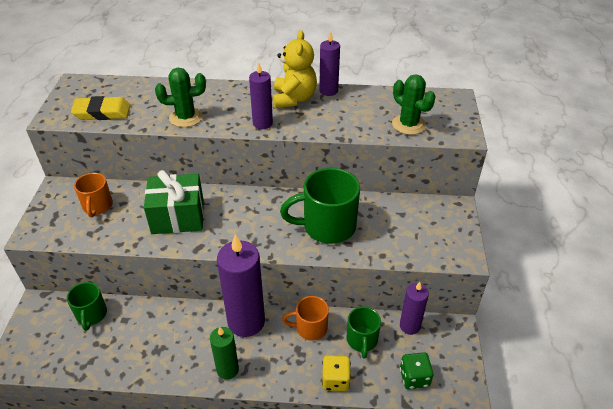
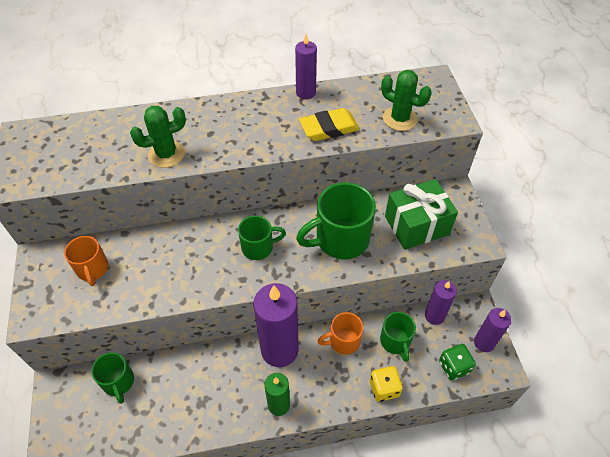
camera: 15 degrees left, 10 degrees up
yellow eraser [71,96,131,120] -> yellow eraser moved to [299,108,360,141]
green gift [144,170,204,234] -> green gift moved to [385,179,458,250]
purple candle [249,63,273,129] -> purple candle moved to [474,308,512,352]
yellow teddy bear [273,30,317,108] -> none
none -> green mug [238,216,286,260]

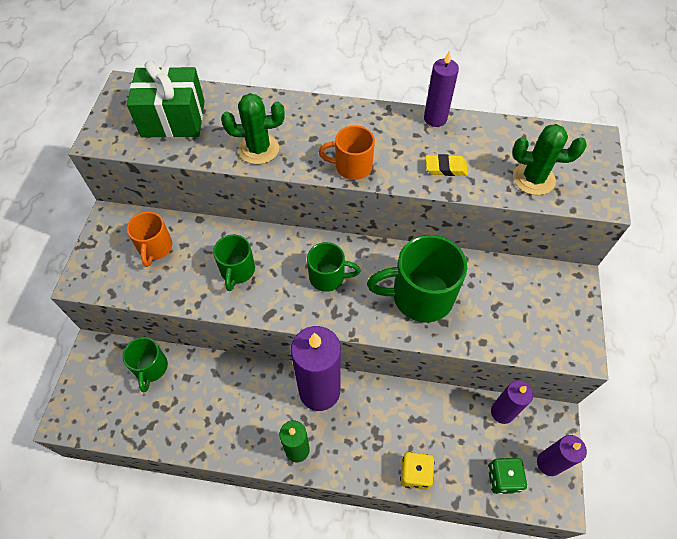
camera: 20 degrees right, 5 degrees up
yellow eraser [299,108,360,141] -> yellow eraser [426,154,468,176], size x0.63
orange mug [318,312,363,355] -> orange mug moved to [319,125,375,180]
green mug [380,312,416,362] -> green mug moved to [213,235,255,291]
green cactus [381,70,432,131] -> green cactus turned 45 degrees counterclockwise [512,124,587,195]
green gift [385,179,458,250] -> green gift moved to [127,60,205,138]

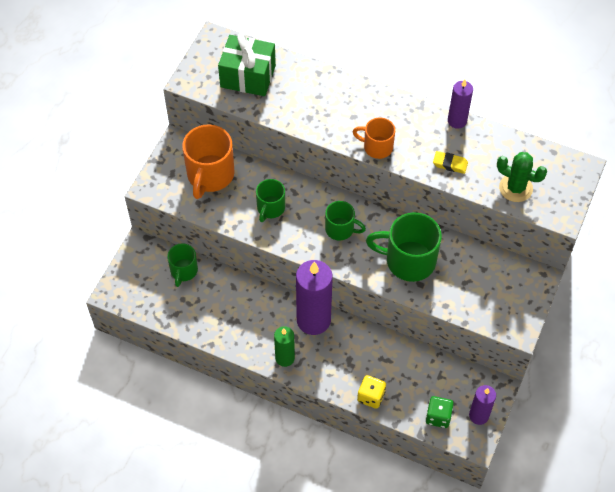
camera: 15 degrees right, 0 degrees up
orange mug [127,212,172,267] -> orange mug [182,125,235,199], size x1.71
green cactus [221,93,284,165] -> none
purple candle [491,380,533,424] -> none

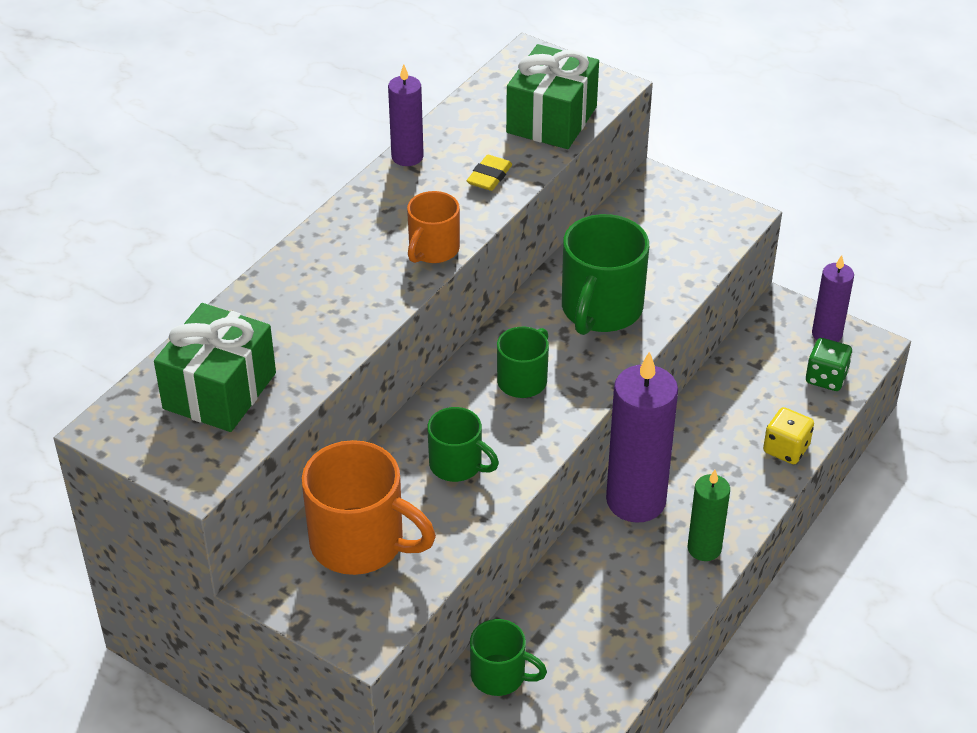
camera: 80 degrees left, 15 degrees down
green cactus [497,152,547,202] -> green gift [506,44,599,149]

